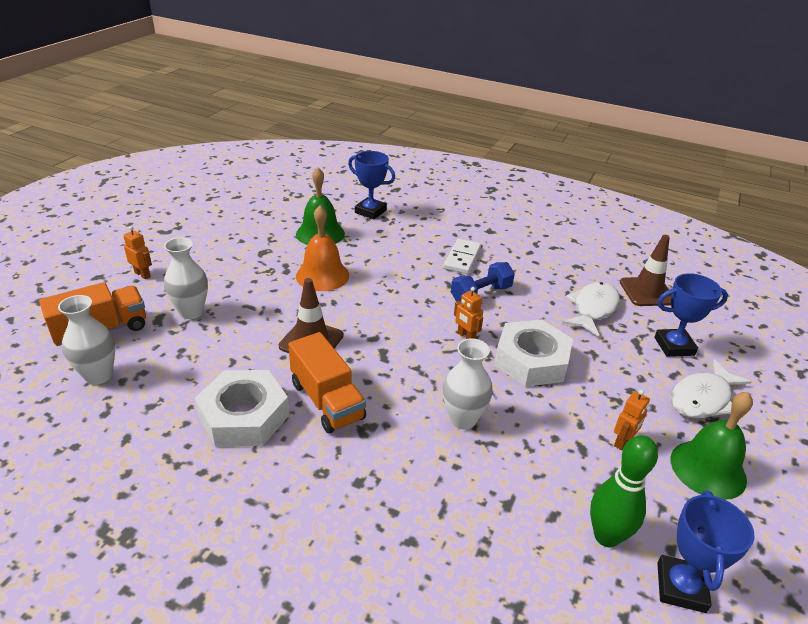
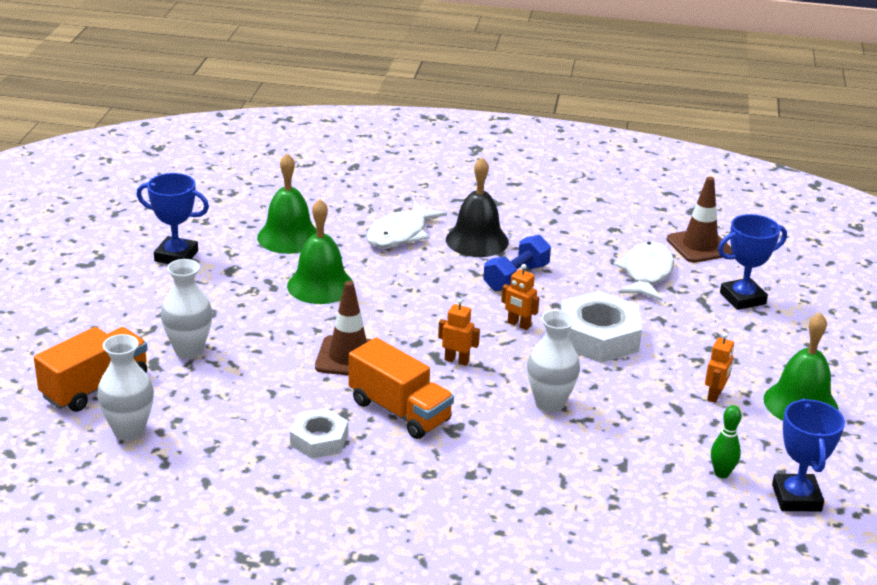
camera: 15 degrees left, 5 degrees down
orange robot [123,226,152,279] -> orange robot moved to [438,299,480,366]
white nut [195,370,289,447] -> white nut [290,408,348,459], size x0.60
orange bell [296,205,349,291] -> green bell [287,199,353,304]
blue trophy [348,151,395,219] -> blue trophy moved to [136,173,209,264]
white domino [444,239,481,274] -> black bell [446,157,509,257]
green bowling pin [590,435,658,547] -> green bowling pin [711,405,741,478], size x0.60
white fish [671,359,752,418] -> white fish moved to [366,200,447,248]

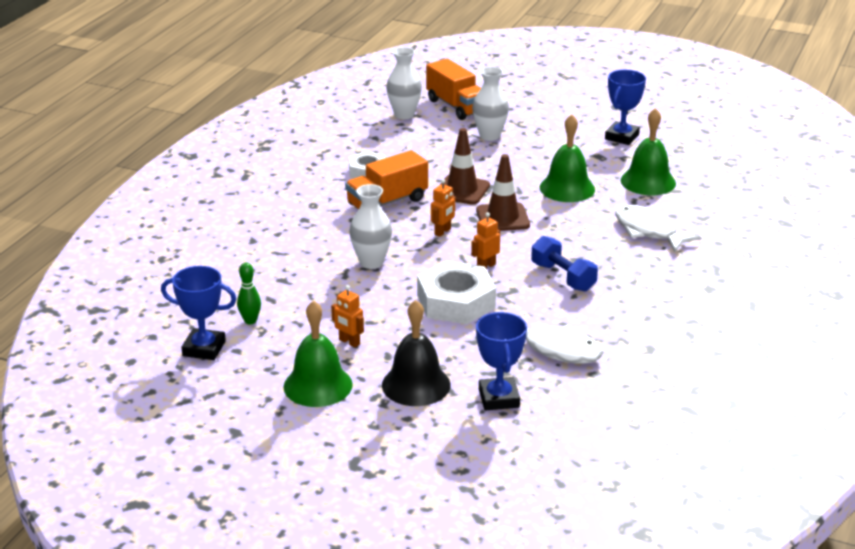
camera: 105 degrees right, 0 degrees up
black bell [446,157,509,257] -> black bell moved to [382,300,451,406]
brown traffic cone [667,177,733,263] -> brown traffic cone moved to [476,154,530,231]

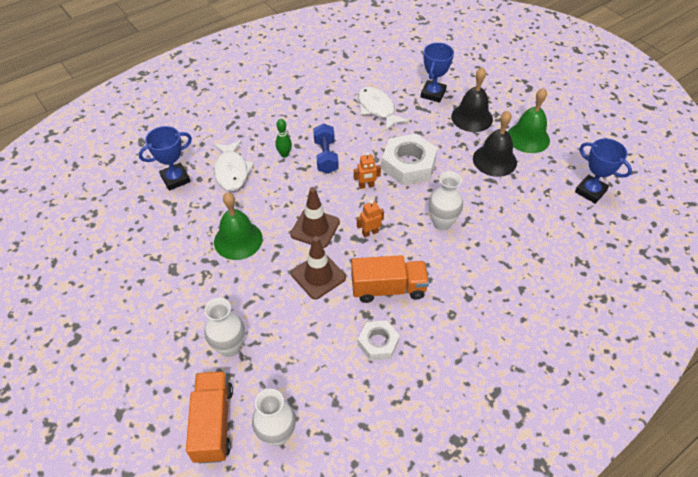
camera: 150 degrees left, 20 degrees up
green bowling pin [237,262,261,325] -> green bowling pin moved to [275,119,292,158]
orange robot [331,285,364,348] -> black bell [473,111,517,177]
blue trophy [605,70,646,145] -> blue trophy moved to [139,126,192,191]
green bell [621,108,676,195] -> none

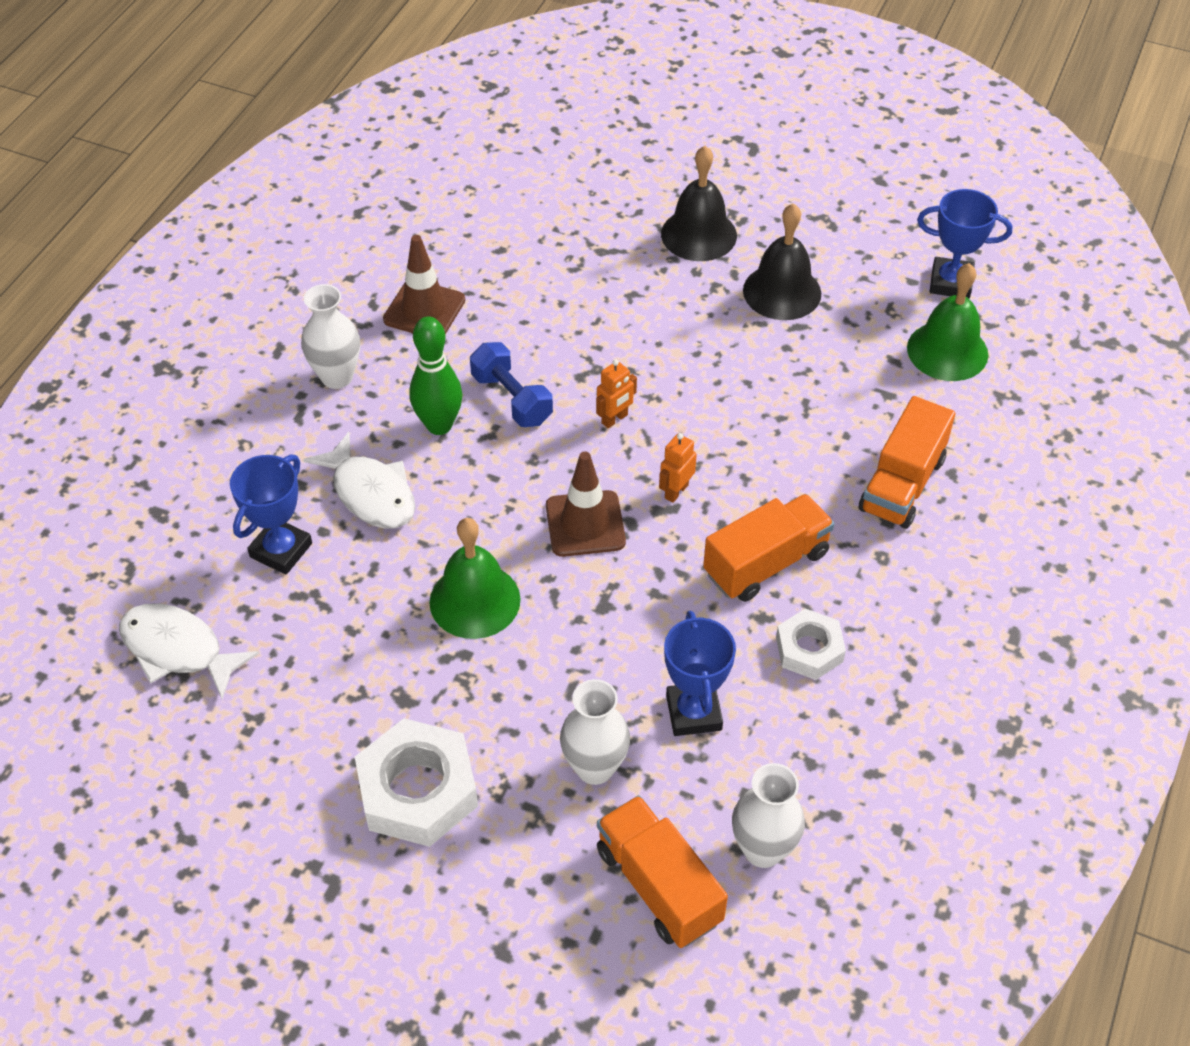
camera: 30 degrees left, 0 degrees up
green bowling pin [275,119,292,158] -> green bowling pin [409,317,462,435], size x1.68
brown traffic cone [291,236,346,299] -> brown traffic cone moved to [383,235,465,334]
white fish [358,87,409,131] -> white fish moved to [119,603,259,699]
white nut [381,134,437,185] -> white nut moved to [355,718,478,847]
blue trophy [421,43,454,103] -> blue trophy moved to [664,610,736,736]
white vase [428,171,463,231] -> white vase moved to [301,284,360,389]
green bell [508,88,550,153] -> green bell moved to [907,263,988,381]
none -> orange truck [859,396,955,529]

